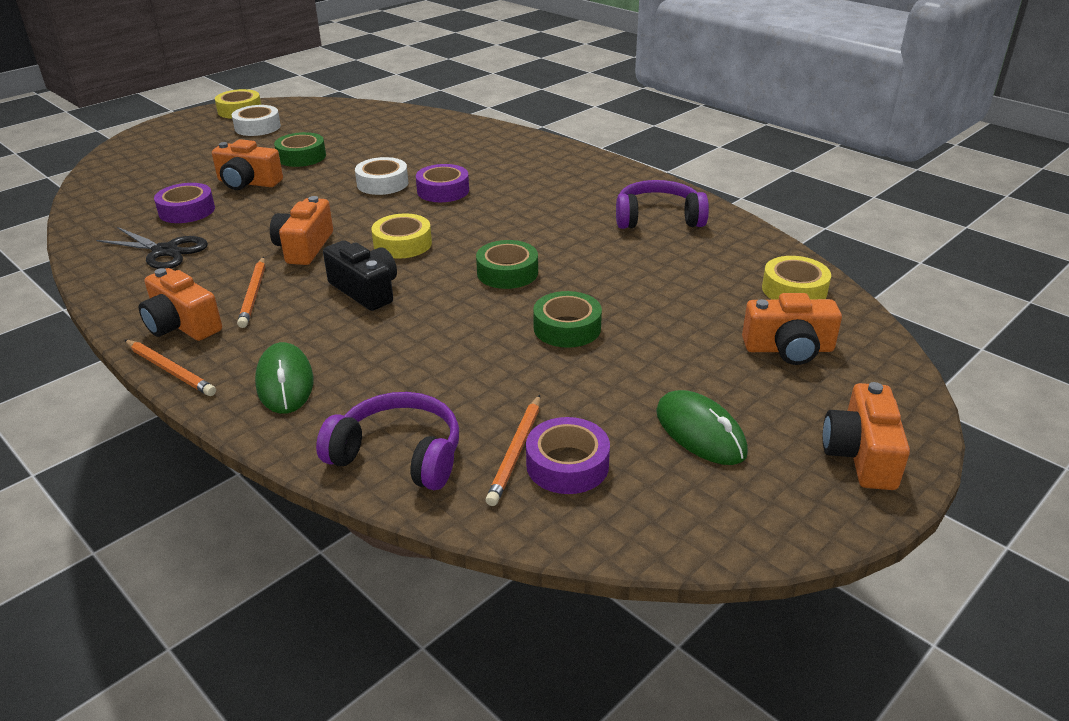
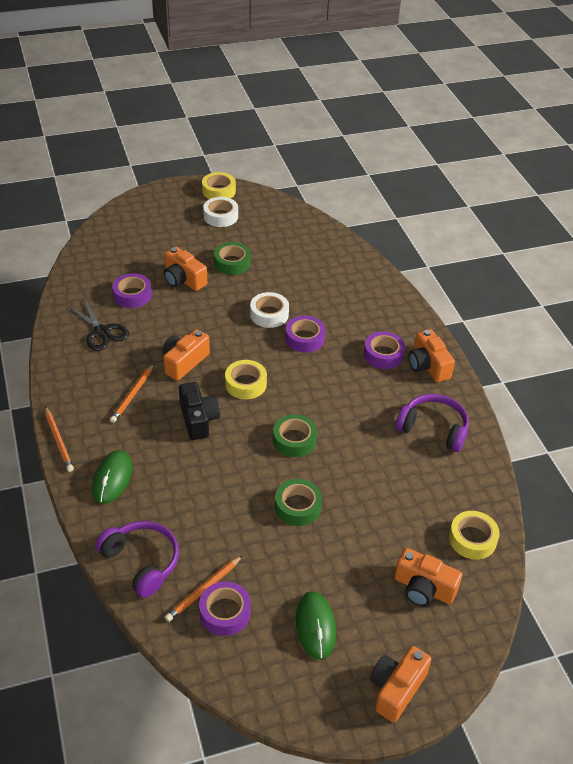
camera: 25 degrees right, 10 degrees up
orange camera [139,268,222,341] -> orange camera moved to [409,329,455,382]
none -> purple tape [364,331,405,369]

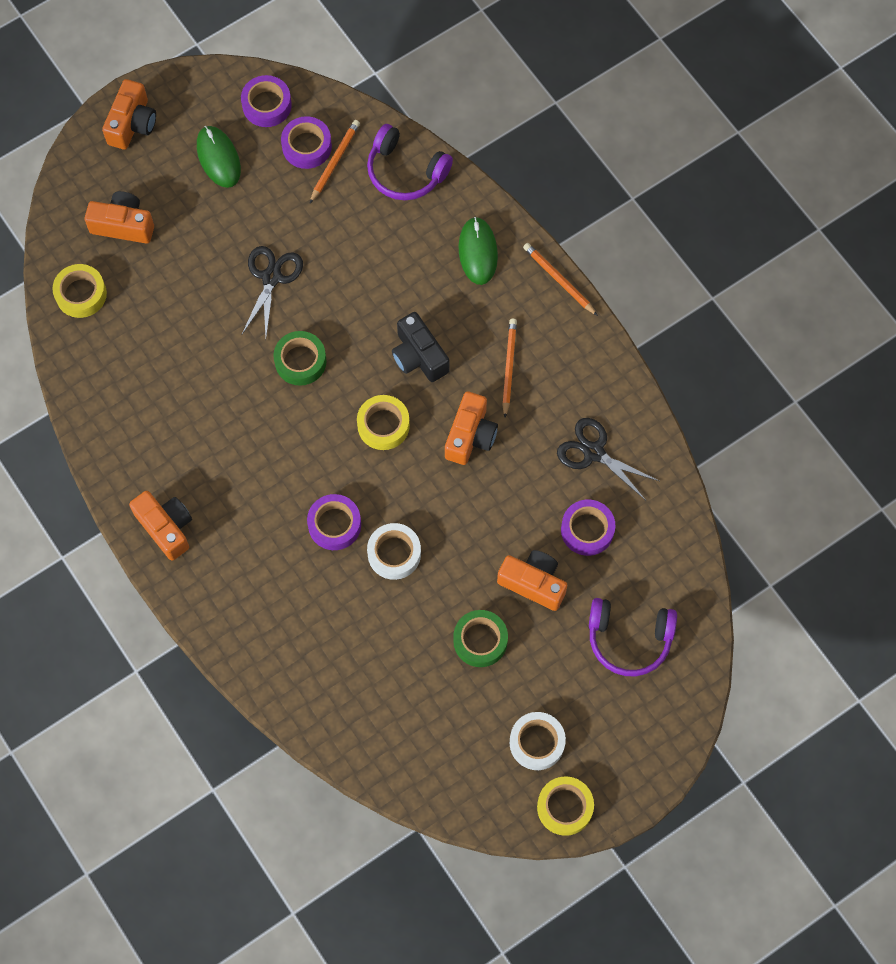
camera: 165 degrees right, 25 degrees up
green tape [275,479,322,526] -> black scissors [242,246,303,337]
purple tape [364,331,405,369] -> purple tape moved to [241,75,292,127]
purple headphones [396,394,469,452] -> purple headphones moved to [589,598,677,676]

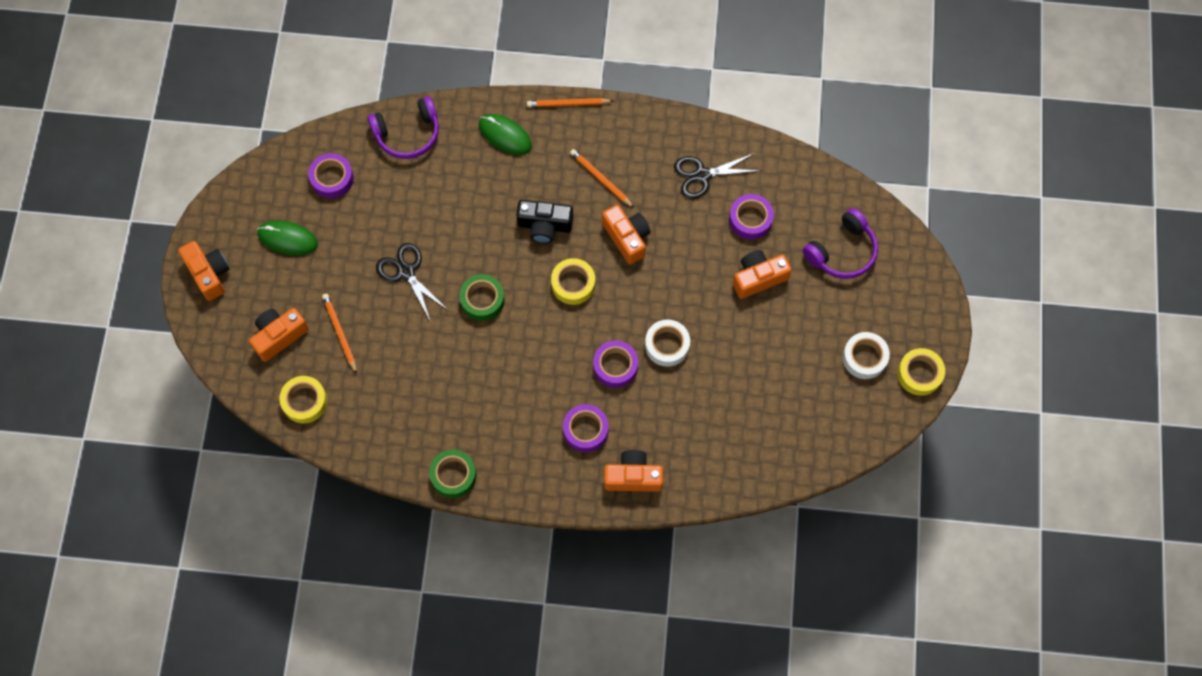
camera: 50 degrees left, 0 degrees up
orange camera [129,491,192,561] -> orange camera moved to [604,450,663,492]
purple tape [241,75,292,127] -> purple tape moved to [563,404,609,452]
orange pencil [310,120,360,203] -> orange pencil moved to [322,294,357,374]
green tape [453,610,508,667] -> green tape moved to [429,449,476,498]

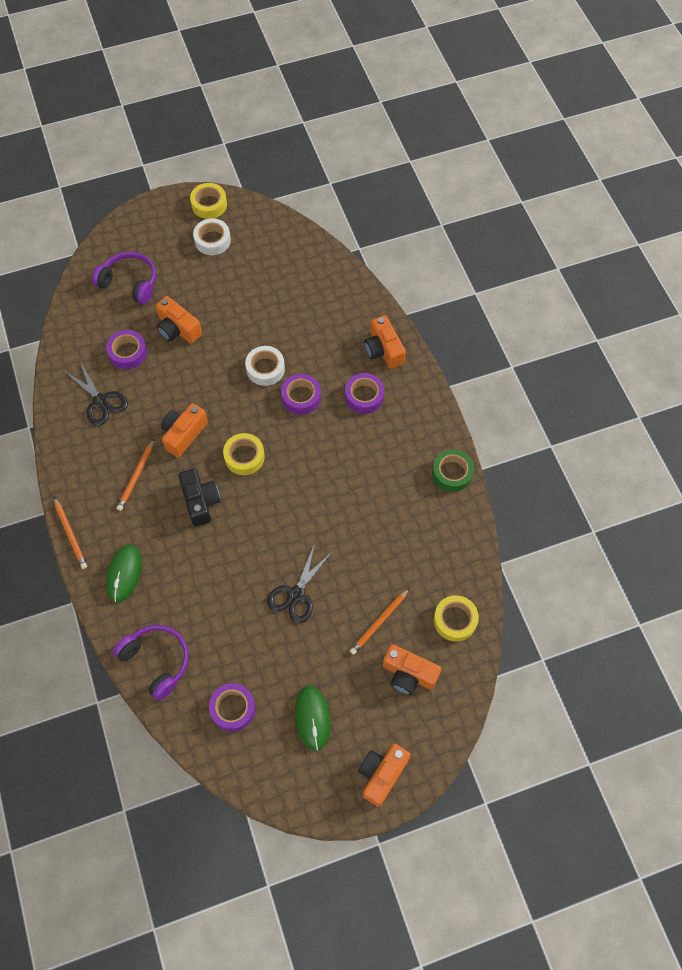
camera: 115 degrees left, 5 degrees down
green tape [459,274,505,321] -> none

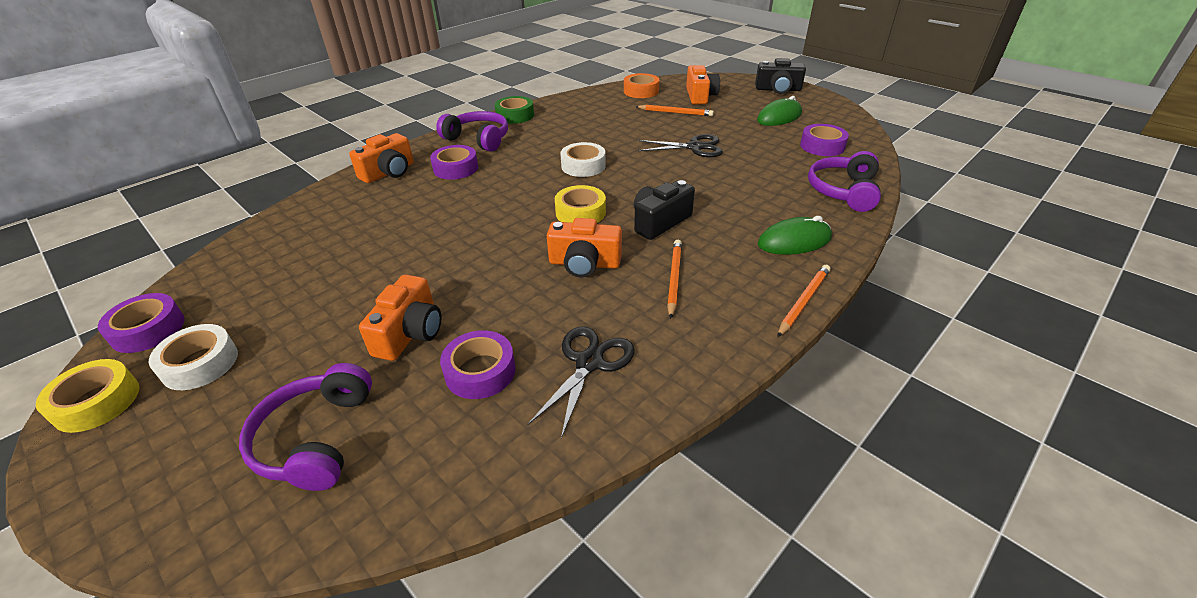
camera: 115 degrees left, 25 degrees down
orange pencil [116,438,155,511] -> orange pencil turned 75 degrees counterclockwise [667,240,682,319]
white tape [245,346,285,386] -> white tape moved to [560,142,606,177]
purple tape [281,374,321,415] -> purple tape moved to [98,293,185,353]
orange camera [358,743,410,807] -> black camera [755,58,806,94]
yellow tape [434,595,479,642] -> orange tape [624,73,659,98]
none -> purple headphones [436,111,508,152]

